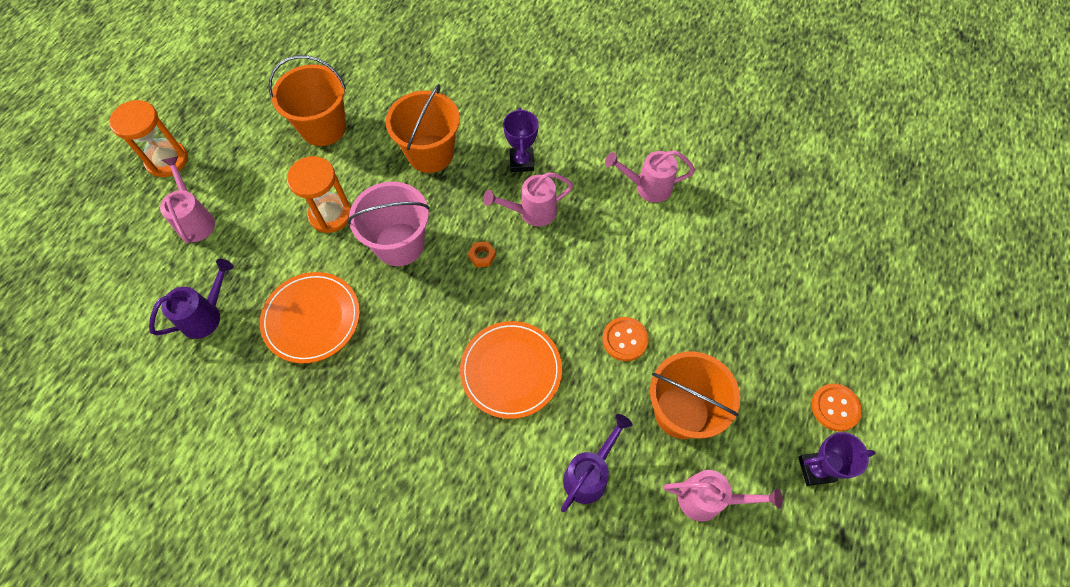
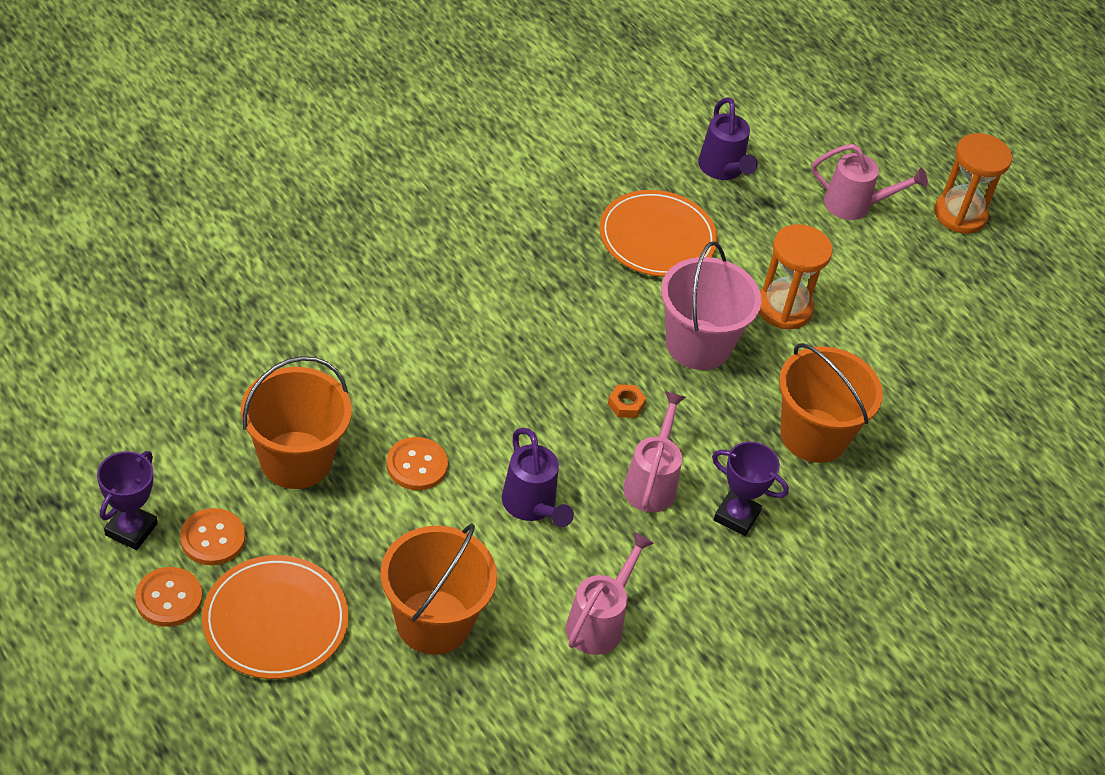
camera: 115 degrees right, 15 degrees down
orange bucket [269,55,346,146] -> orange bucket moved to [380,523,497,654]
orange plate [460,321,562,419] -> orange plate moved to [202,555,348,679]
purple watering can [561,414,632,512] -> purple watering can moved to [502,428,574,527]
pink watering can [664,470,783,522] -> none
none -> orange button [180,508,245,565]

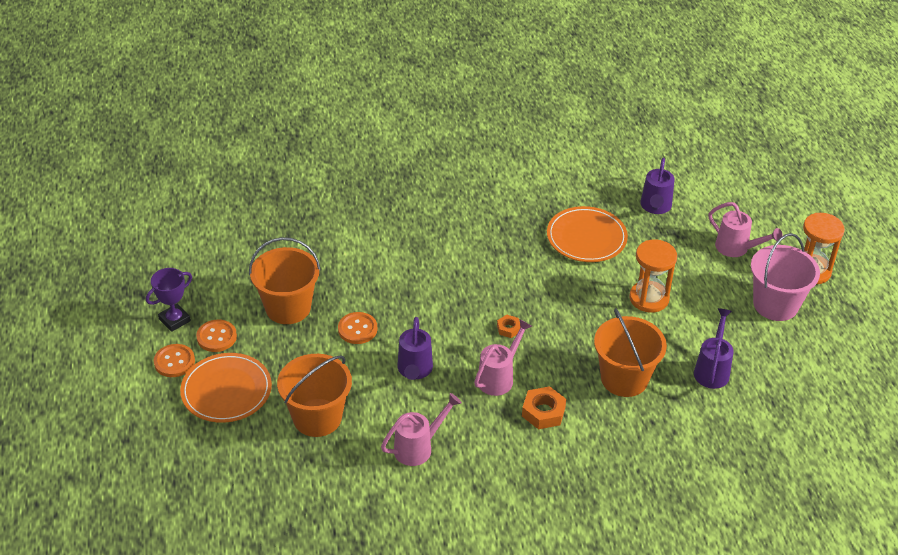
camera: 30 degrees right, 5 degrees down
pink bucket [661,242,761,370] -> pink bucket moved to [751,233,820,321]
purple trophy [712,442,789,536] -> orange nut [522,386,566,429]
none -> purple watering can [694,308,734,389]

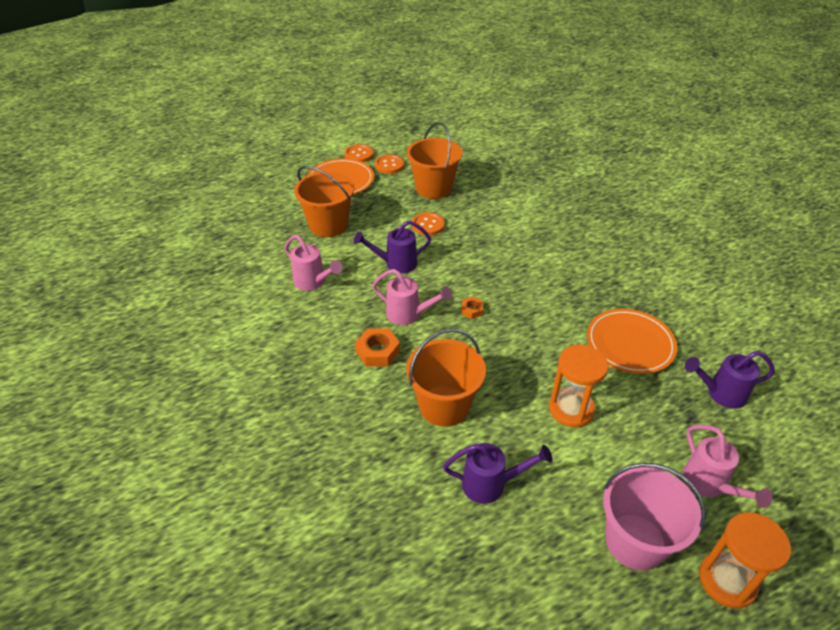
camera: 75 degrees right, 0 degrees up
purple trophy [146,268,192,332] -> none
pink watering can [709,202,783,257] -> pink watering can turned 45 degrees counterclockwise [683,424,772,508]

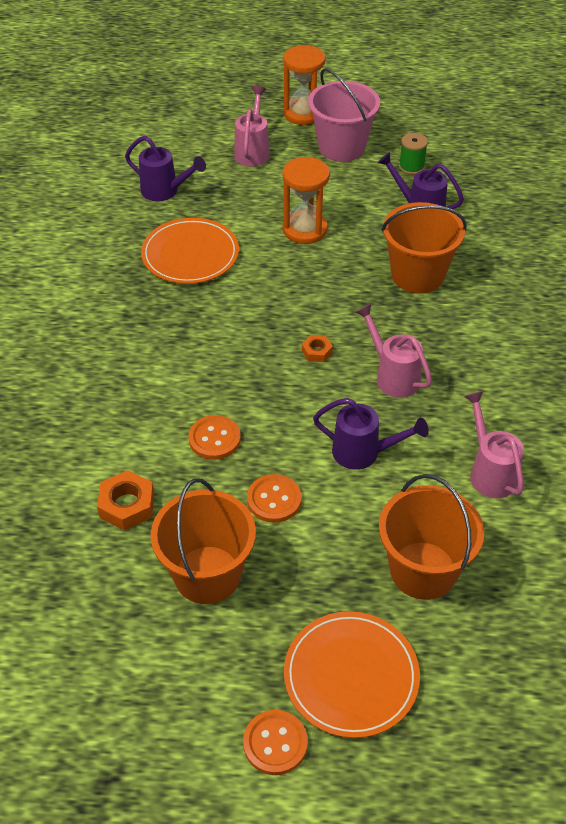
camera: 150 degrees left, 5 degrees up
orange nut [355,328,400,366] -> orange nut moved to [97,470,154,531]
orange button [375,155,404,174] -> orange button moved to [188,415,241,460]
none -> green spool [399,133,428,175]

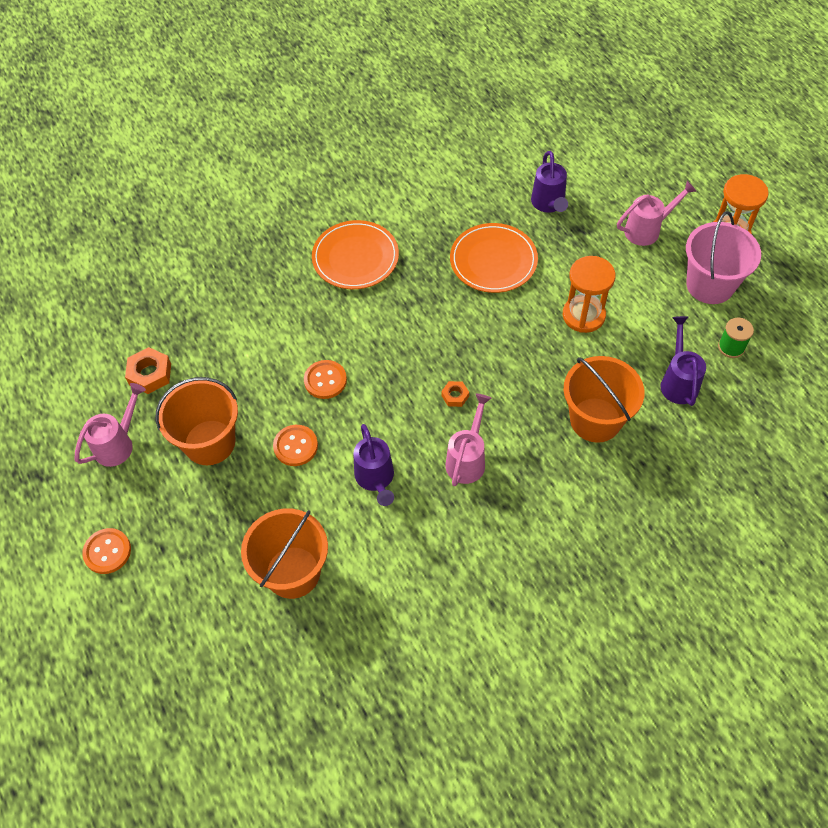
camera: 60 degrees right, 10 degrees up
orange nut [97,470,154,531] -> orange nut moved to [125,347,171,394]
orange plate [284,611,420,738] -> orange plate moved to [312,220,399,289]
pink watering can [464,391,524,498] -> pink watering can moved to [75,383,146,467]

